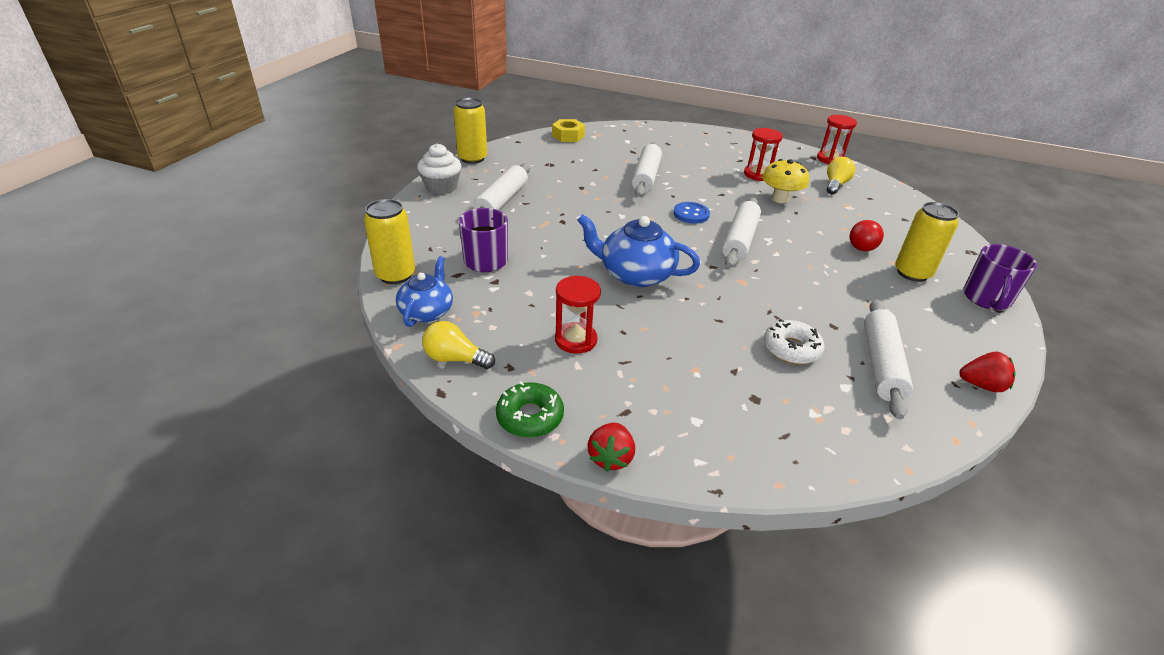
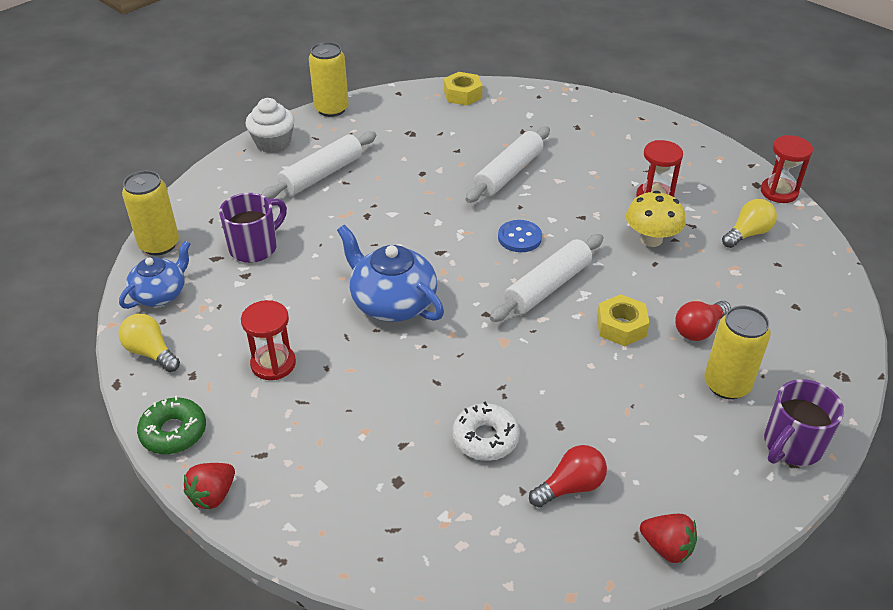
camera: 25 degrees right, 5 degrees up
white rolling pin [864,299,913,419] -> red light bulb [529,445,607,507]
none -> yellow nut [597,294,650,346]

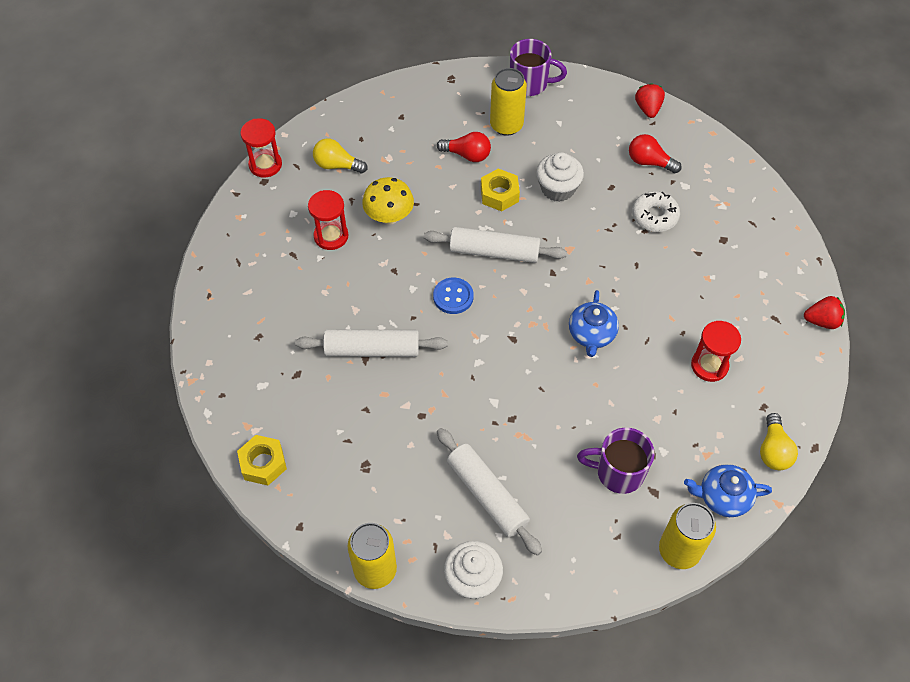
camera: 125 degrees left, 15 degrees up
green donut [137,396,206,454] -> none
white rolling pin [261,131,377,199] -> white rolling pin turned 45 degrees clockwise [437,428,542,556]
blue teapot [337,225,444,322] -> blue teapot [569,290,619,357], size x0.66
none -> white cupcake [536,152,584,202]

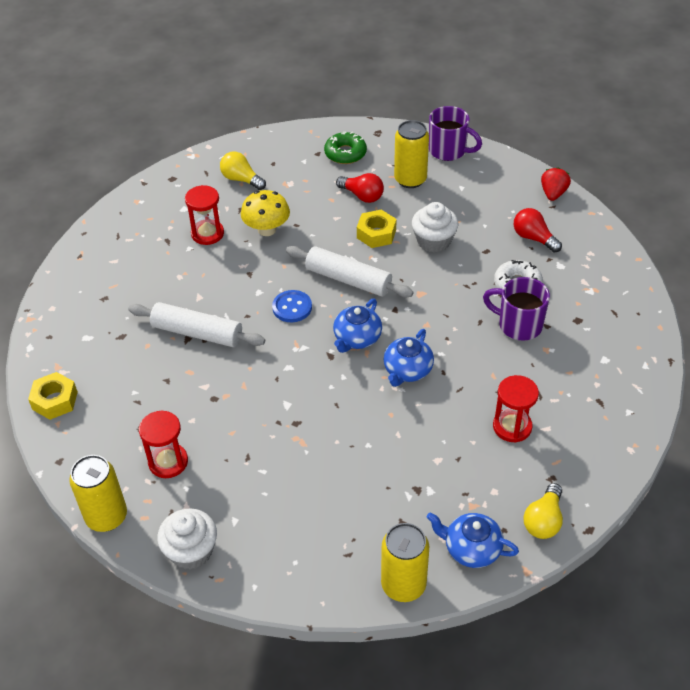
camera: 20 degrees right, 10 degrees down
red hourglass [240,118,282,178] -> red hourglass moved to [139,410,188,478]
white rolling pin [437,428,542,556] -> none
purple mug [577,428,655,494] -> purple mug moved to [483,277,550,341]
red strawberry [804,296,845,329] -> none
none -> green donut [324,132,367,164]
none -> blue teapot [333,299,382,353]

